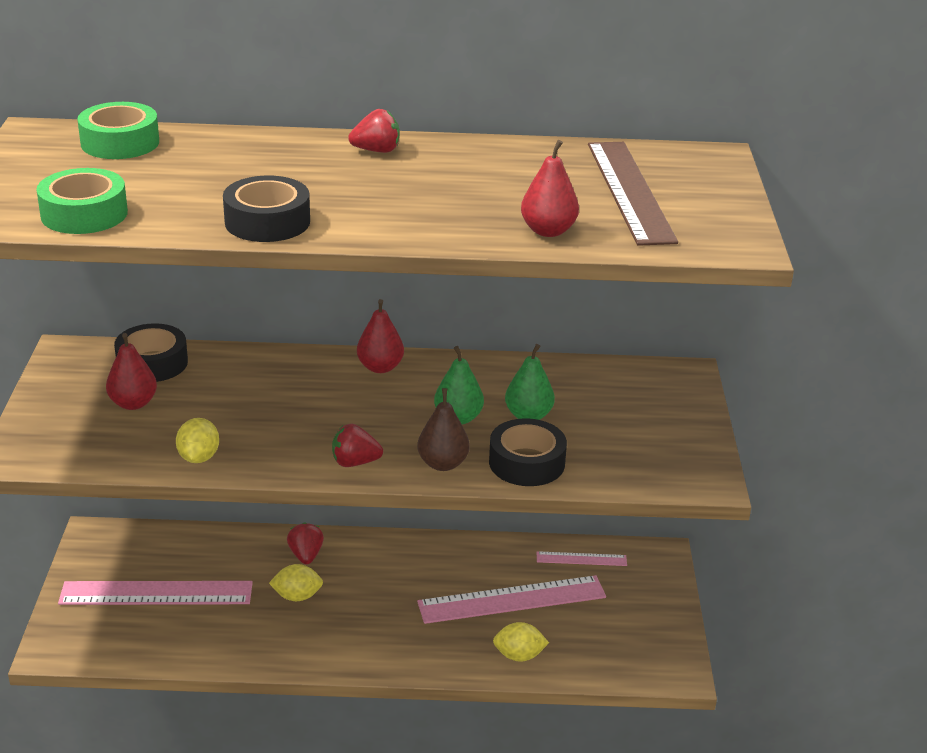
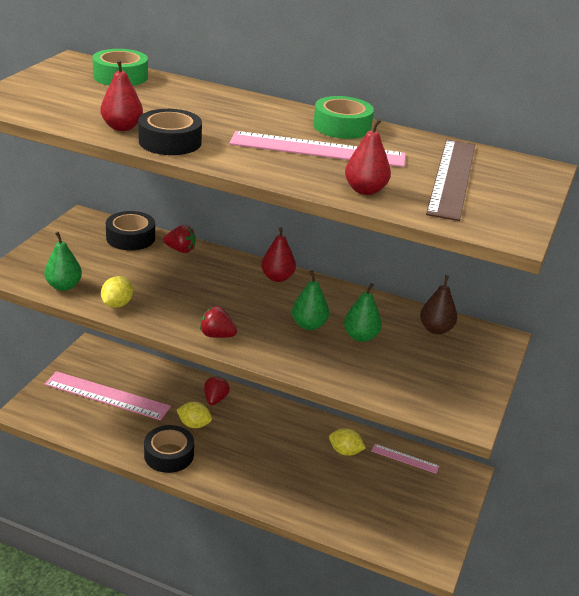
camera: 20 degrees right, 0 degrees up
green tape [36,168,128,234] -> green tape moved to [313,96,374,139]
red pear [106,333,157,410] -> red pear moved to [101,59,143,131]
red strawberry [348,109,399,153] -> red strawberry moved to [163,225,196,253]
brown pear [417,388,470,471] -> brown pear moved to [420,275,458,334]
pink ruler [417,575,606,624] -> pink ruler moved to [229,131,406,167]
black tape [489,418,567,486] -> black tape moved to [144,425,194,473]
yellow lemon [493,622,549,662] -> yellow lemon moved to [329,428,366,456]
none -> green pear [44,232,82,291]

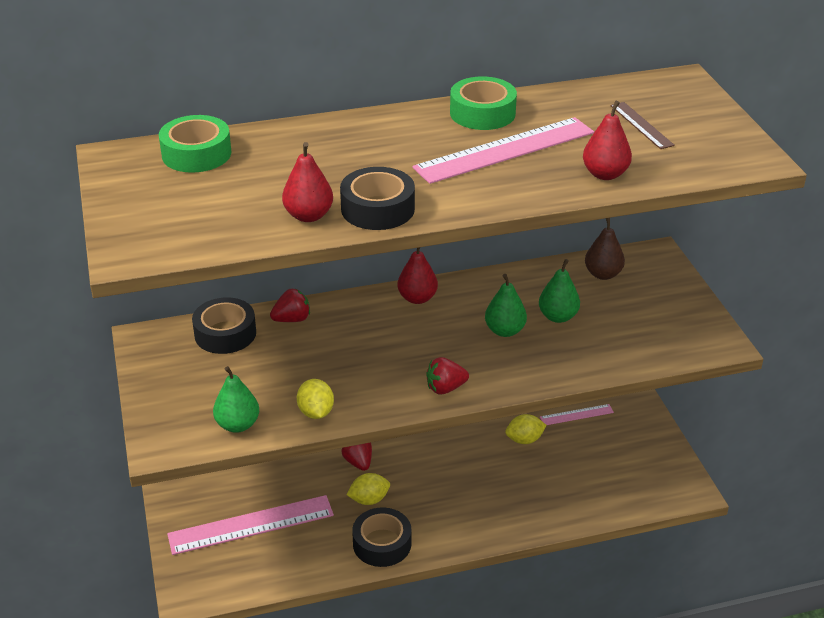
camera: 35 degrees left, 5 degrees up
brown ruler [426,140,475,221] -> brown ruler [610,102,675,149], size x0.50

